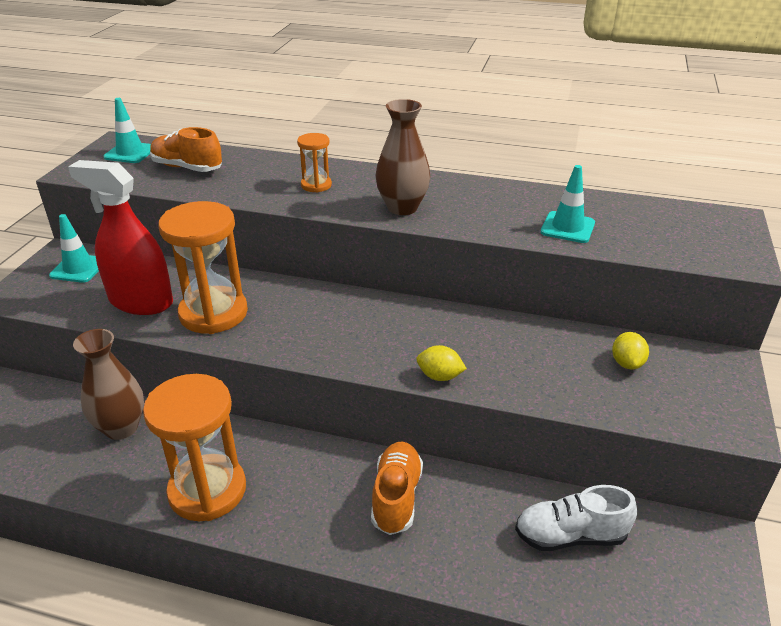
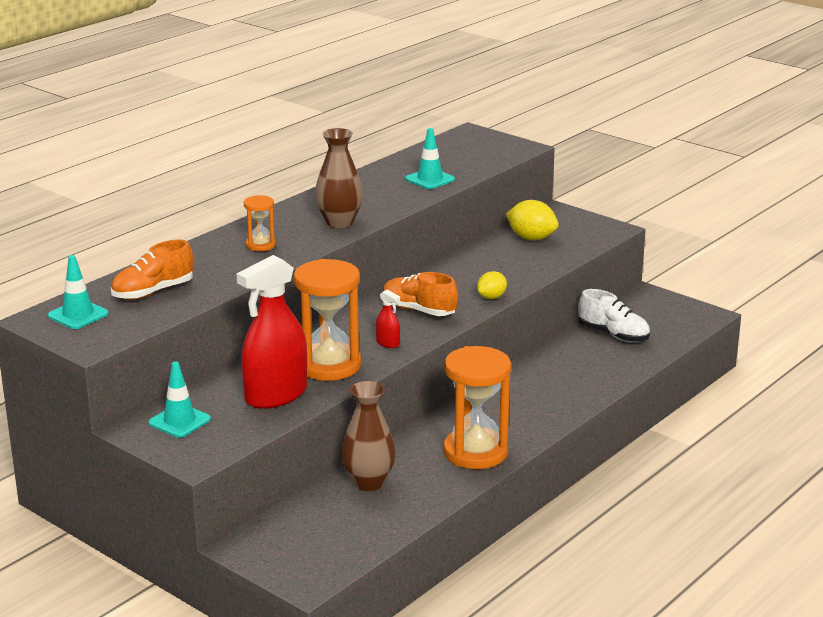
camera: 65 degrees left, 10 degrees down
orange shoe [371,442,423,535] -> orange shoe moved to [383,272,458,316]
white shoe [515,485,637,551] -> white shoe turned 75 degrees counterclockwise [578,289,650,342]
yellow lemon [612,332,649,369] -> yellow lemon [506,200,559,240], size x1.58
none -> red spray bottle [376,290,400,348]

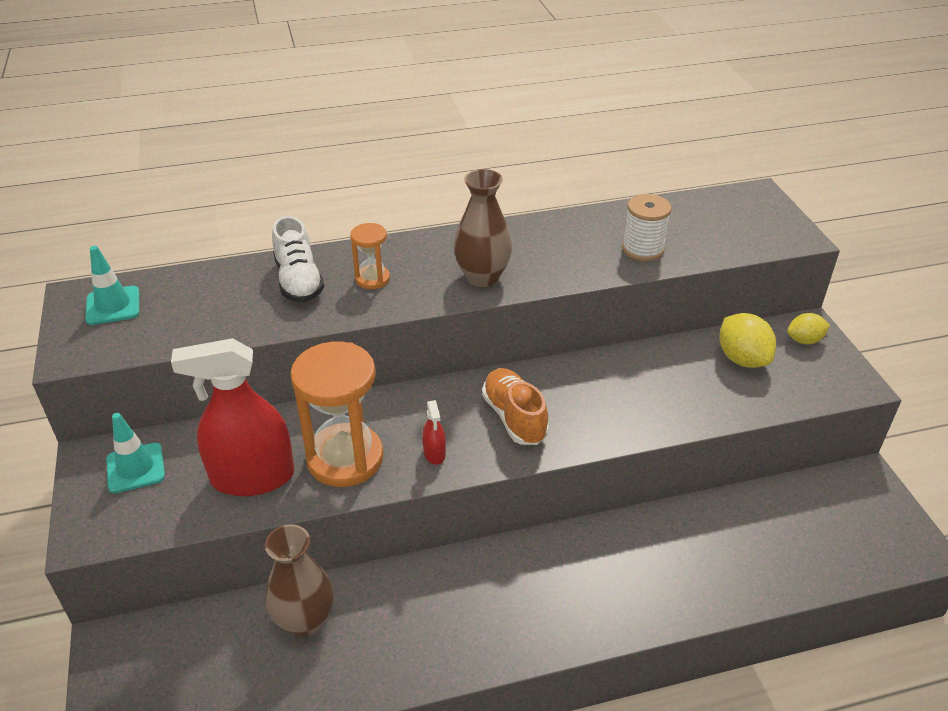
camera: 35 degrees right, 15 degrees up
orange shoe [111,240,194,300] -> none
turquoise traffic cone [405,128,455,189] -> white spool [622,194,672,261]
orange hourglass [444,346,511,469] -> none
yellow lemon [477,271,507,299] -> yellow lemon moved to [787,313,830,344]
white shoe [578,289,650,342] -> white shoe moved to [272,216,324,303]

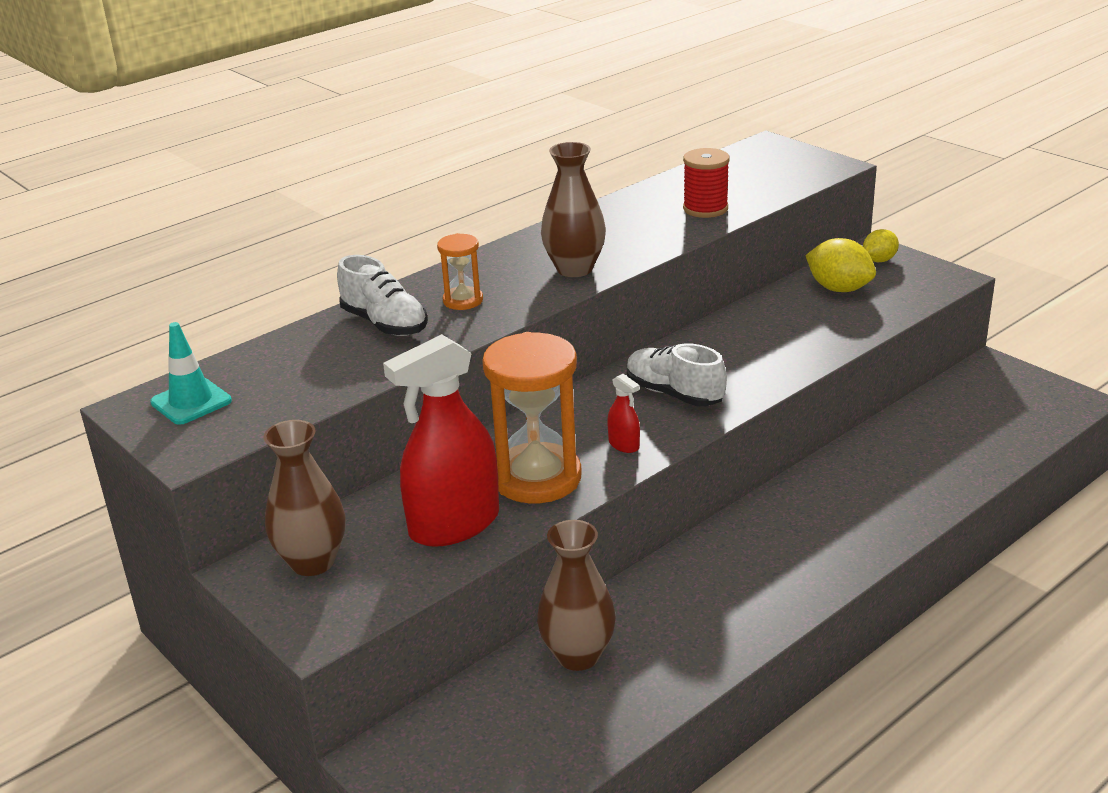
camera: 25 degrees left, 10 degrees down
turquoise traffic cone [106,413,165,493] -> brown vase [264,420,345,576]
orange shoe [482,368,549,445] -> white shoe [627,343,727,406]
white spool [622,194,672,261] -> red spool [683,148,730,218]

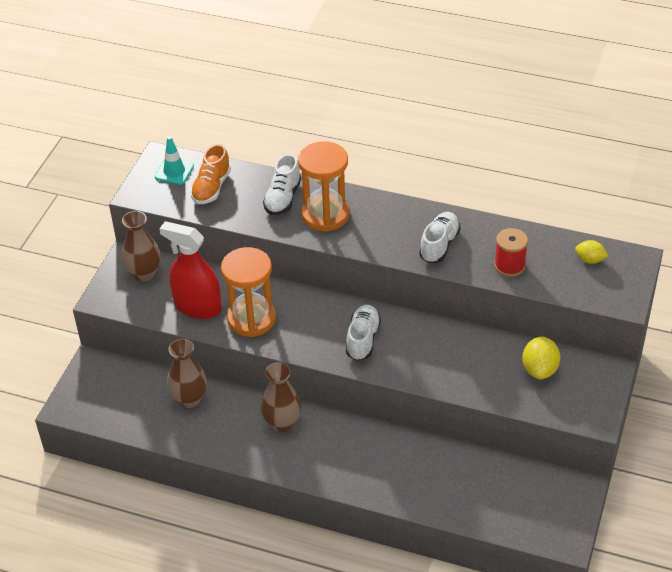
camera: 60 degrees right, 15 degrees up
orange hourglass [437,233,483,310] -> orange hourglass [298,141,349,232], size x2.02
brown vase [541,142,606,277] -> brown vase moved to [261,362,301,432]
red spray bottle [607,374,640,453] -> none
yellow lemon [863,229,899,262] -> yellow lemon moved to [575,240,608,264]
none -> orange shoe [190,144,231,204]
none -> white shoe [419,212,461,263]

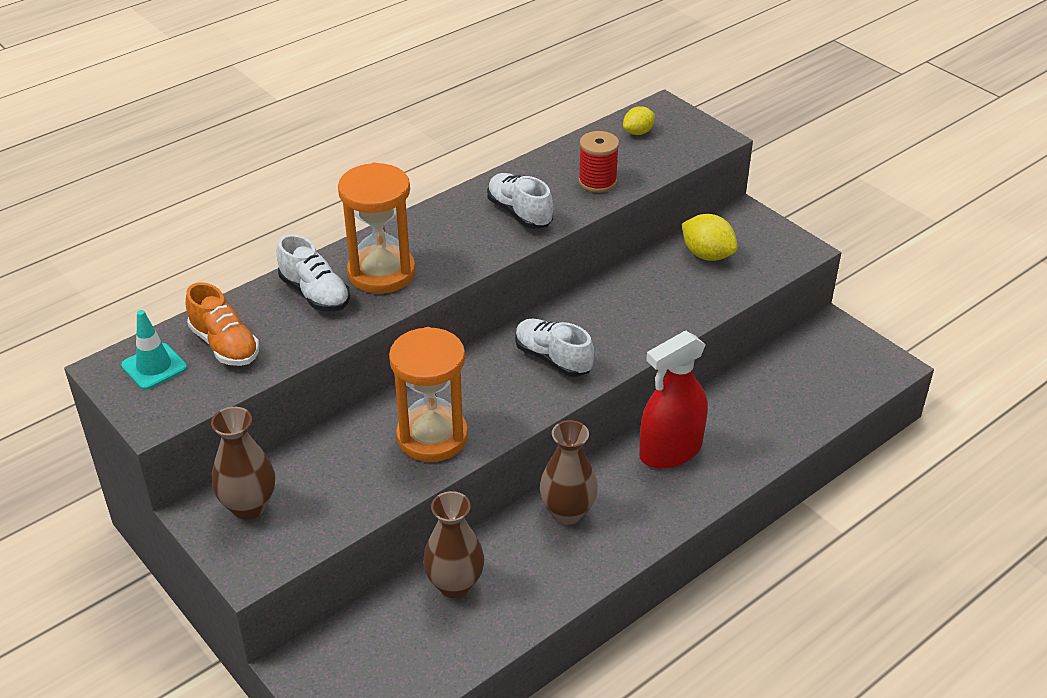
camera: 60 degrees left, 5 degrees down
red spray bottle [159,221,221,319] -> red spray bottle moved to [639,331,708,469]

